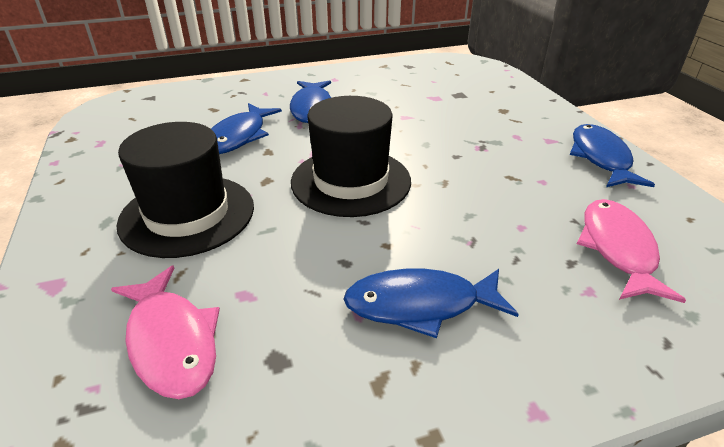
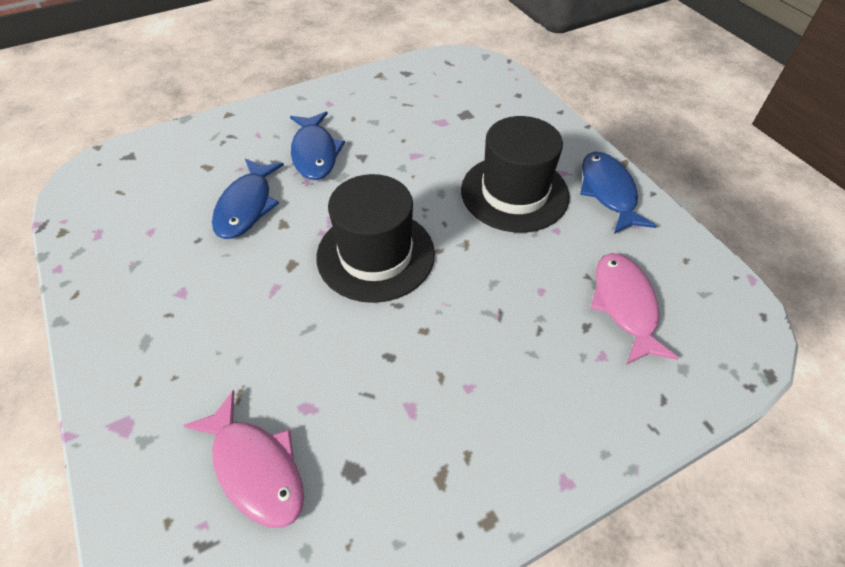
camera: 10 degrees left, 15 degrees up
black hat [117,122,254,258] -> black hat moved to [461,116,570,232]
blue fish [344,269,519,338] -> none

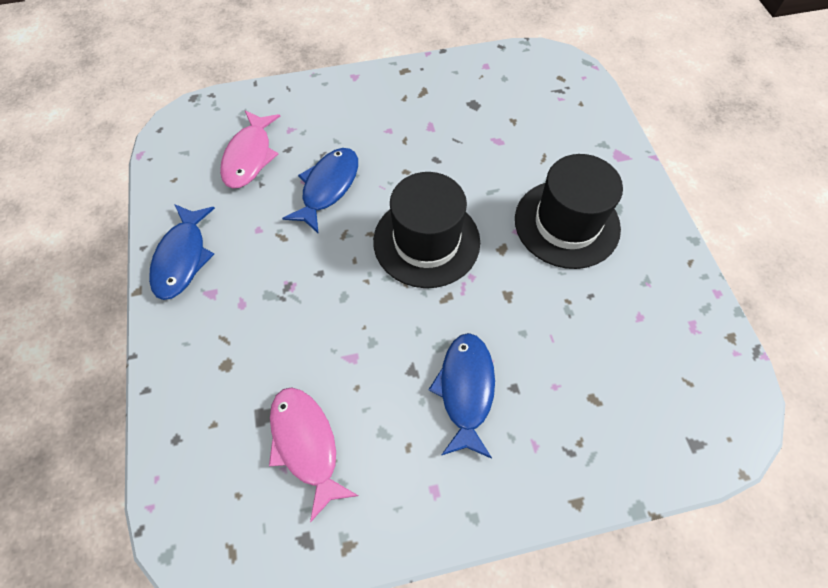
camera: 165 degrees left, 10 degrees up
pink fish [183,390,304,528] -> pink fish moved to [269,387,358,522]
blue fish [212,158,284,239] -> blue fish moved to [282,148,358,234]
black hat [461,116,570,232] -> black hat moved to [515,154,623,269]

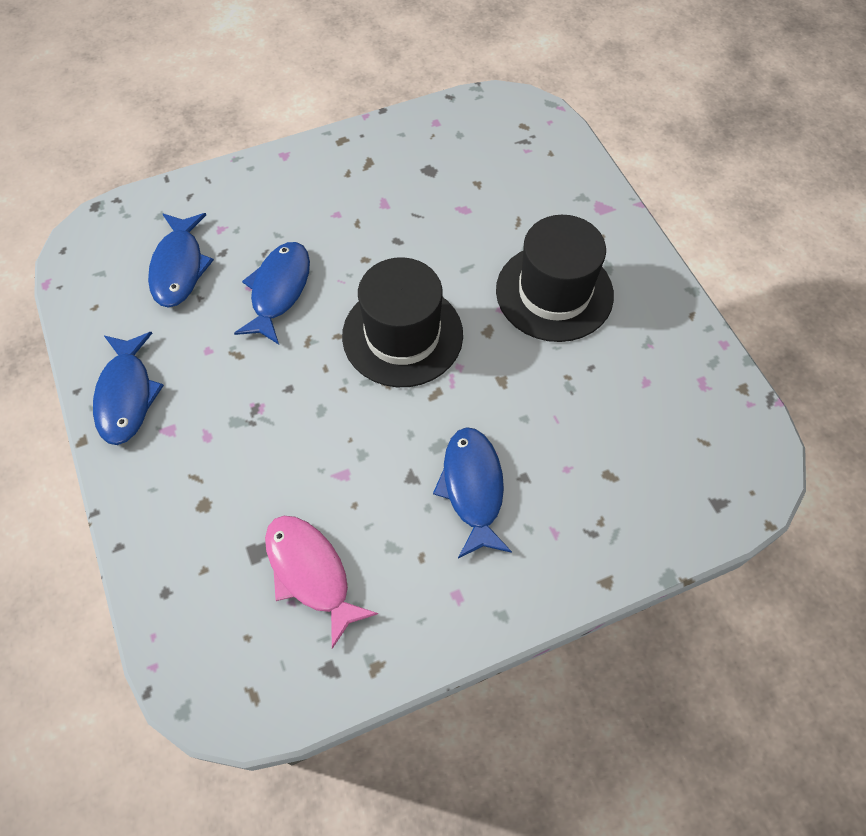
camera: 10 degrees left, 0 degrees up
pink fish [220,110,280,188] -> blue fish [148,213,214,308]

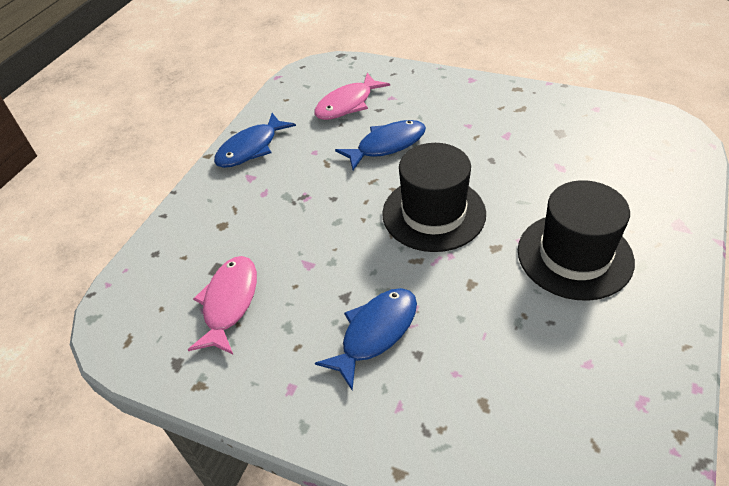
camera: 50 degrees right, 15 degrees down
blue fish [148,213,214,308] -> pink fish [314,73,390,120]

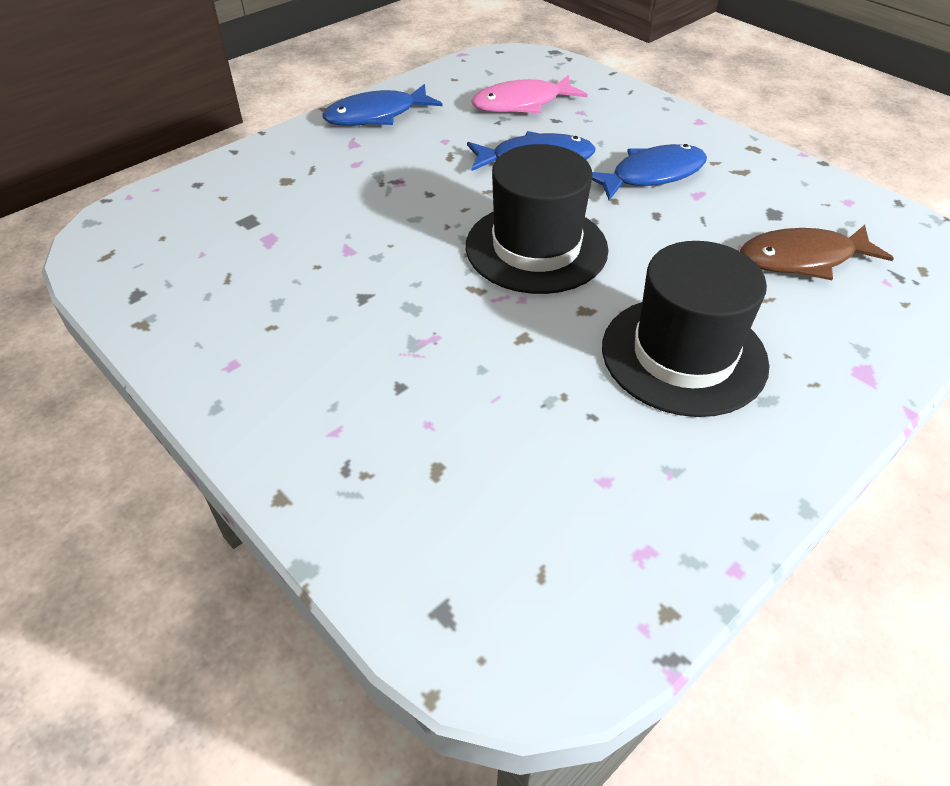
camera: 20 degrees right, 0 degrees up
pink fish [188,256,257,354] -> none
blue fish [315,288,417,390] -> blue fish moved to [592,144,707,200]
none -> brown fish [740,225,894,280]

